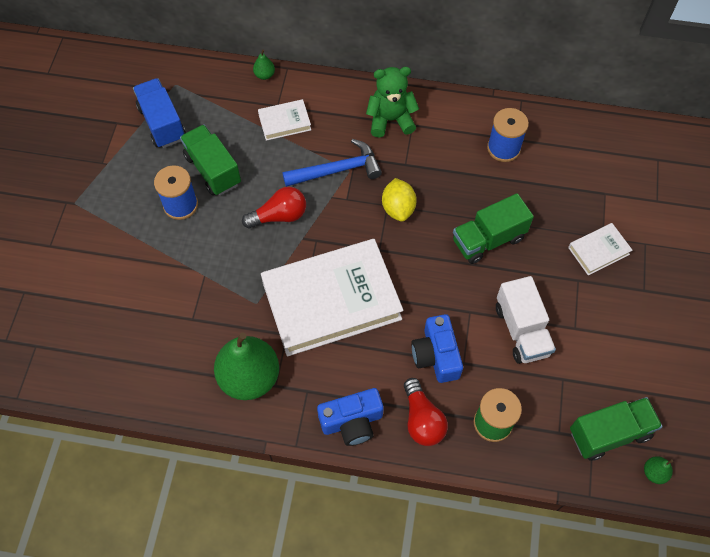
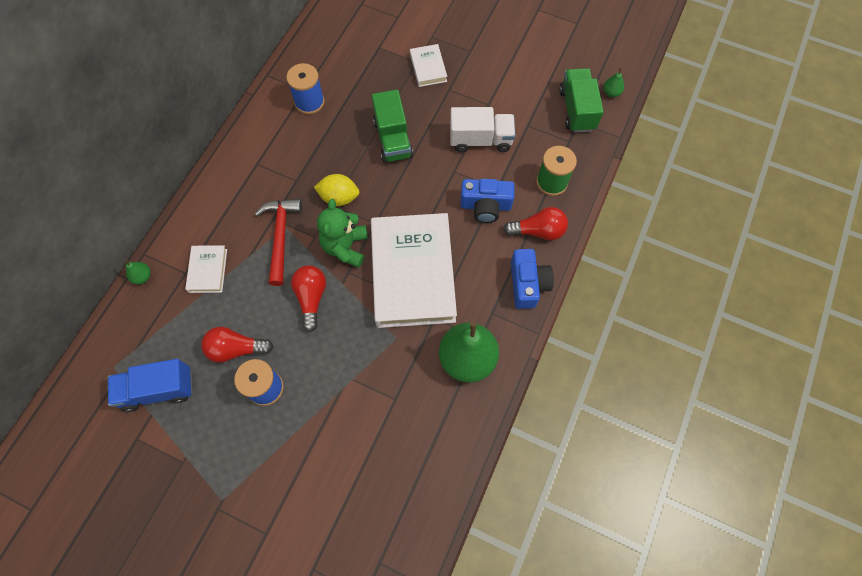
camera: 75 degrees left, 5 degrees up
green truck [180,125,241,195] -> red light bulb [201,327,273,363]
blue hammer [282,139,382,187] -> red hammer [255,198,302,286]
green teddy bear [366,67,419,137] -> green teddy bear moved to [317,199,368,268]

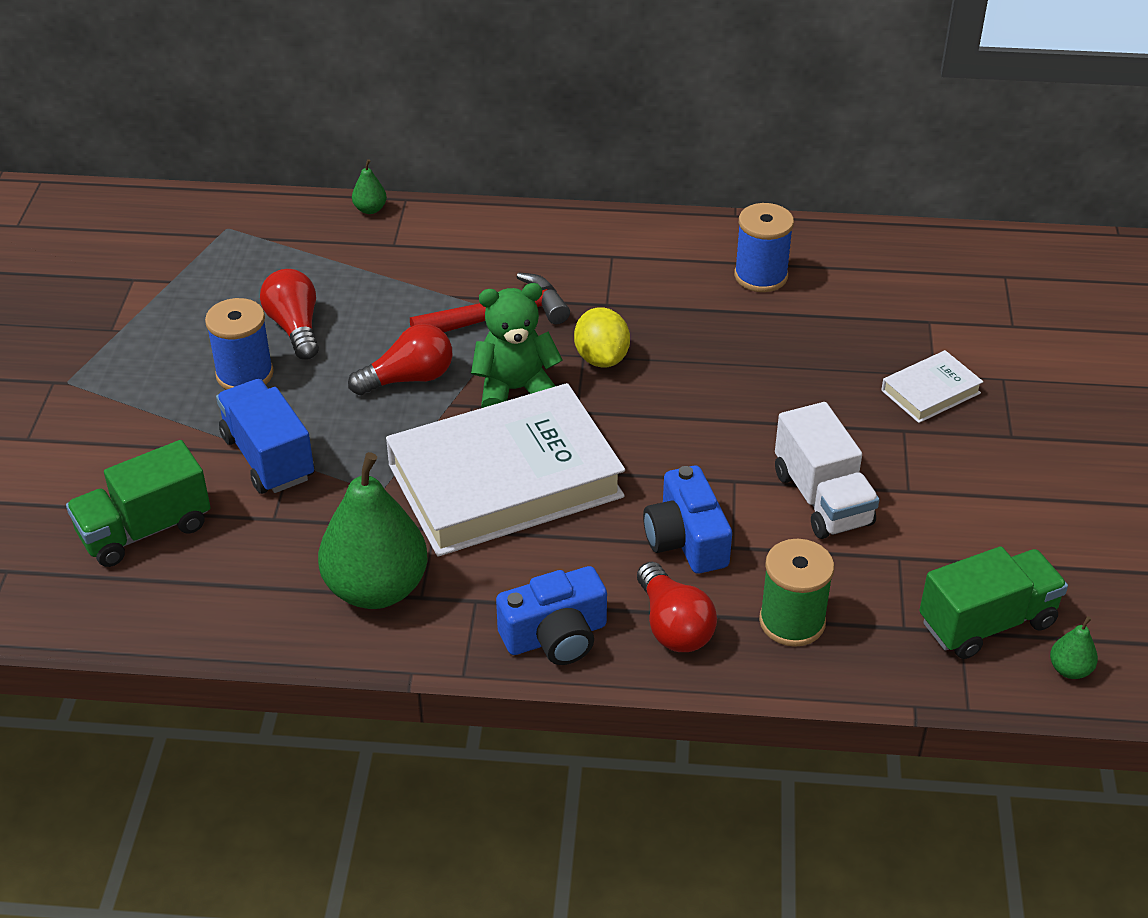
camera: 70 degrees right, 25 degrees down
blue truck [108,359,192,412] -> blue truck moved to [216,379,314,494]
white book [185,245,227,293] -> none
green truck [372,89,413,163] -> green truck moved to [66,440,211,567]

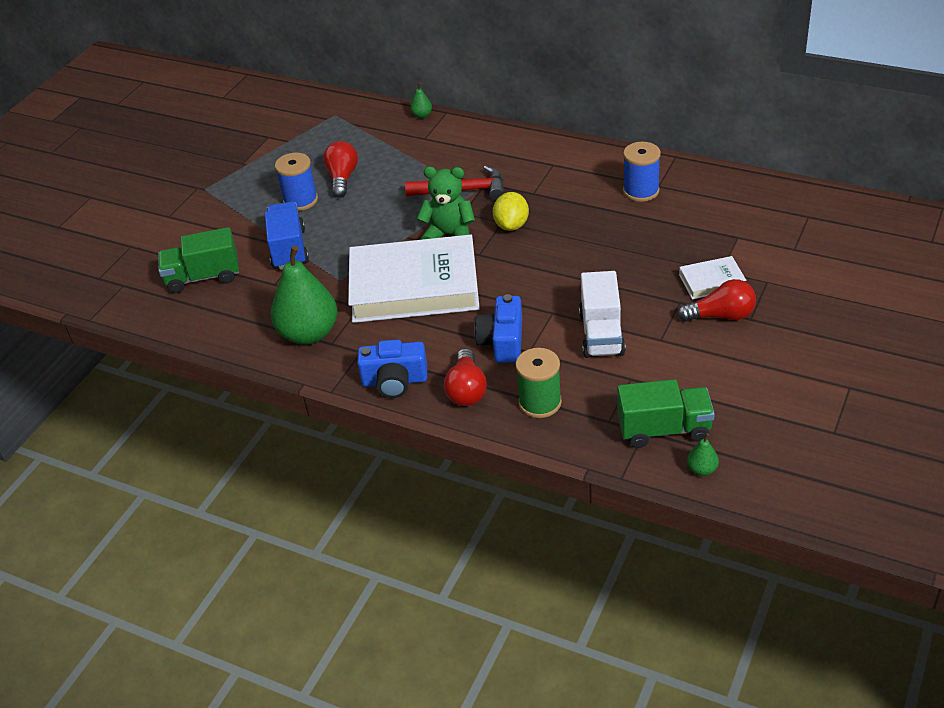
camera: 25 degrees right, 0 degrees up
red light bulb [348,324,452,395] -> red light bulb moved to [677,279,756,322]

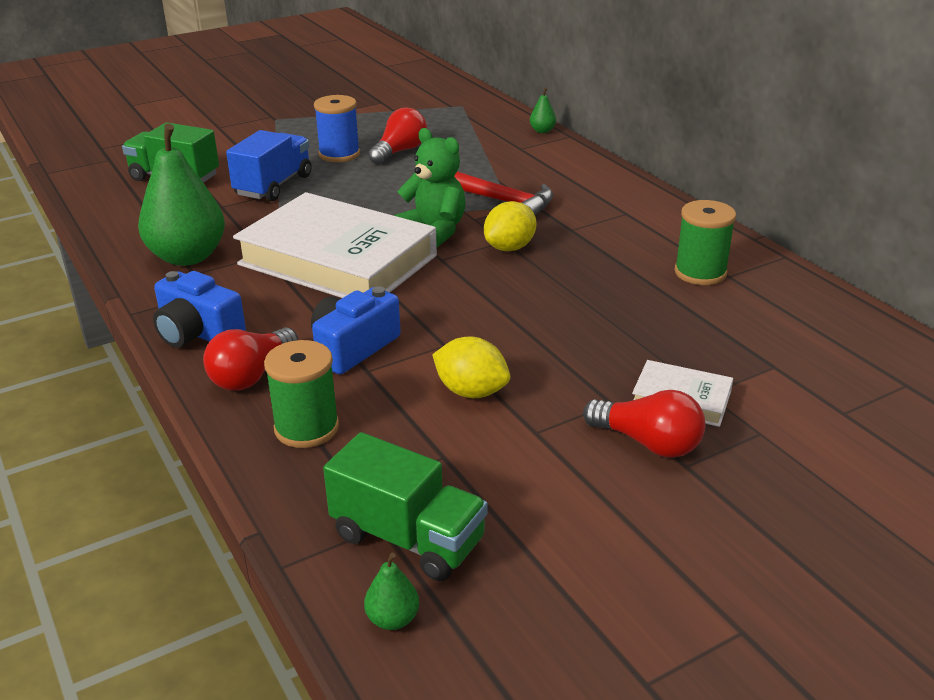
camera: 30 degrees right, 10 degrees down
white truck [579,271,626,358] -> yellow lemon [432,336,510,398]
blue spool [623,142,661,202] -> green spool [674,200,736,285]

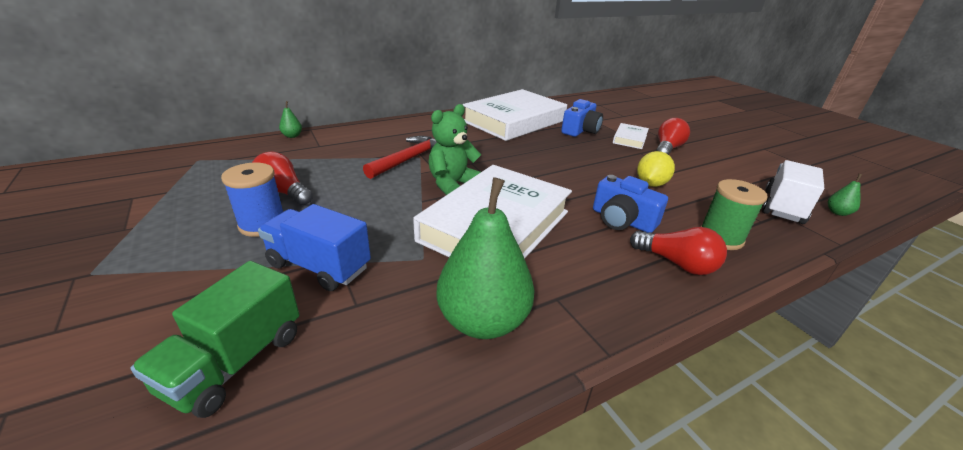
camera: 90 degrees left, 0 degrees up
blue camera [153,271,246,348] -> blue camera moved to [561,99,603,137]
green truck [323,432,488,581] -> white truck [762,160,824,224]
yellow lemon [484,201,536,251] -> none
green spool [674,200,736,285] -> white book [462,89,567,141]

